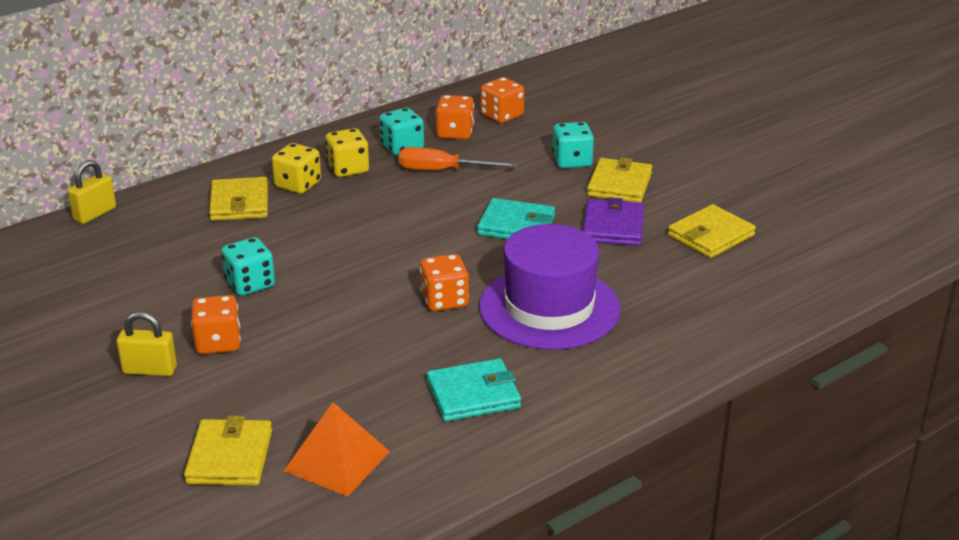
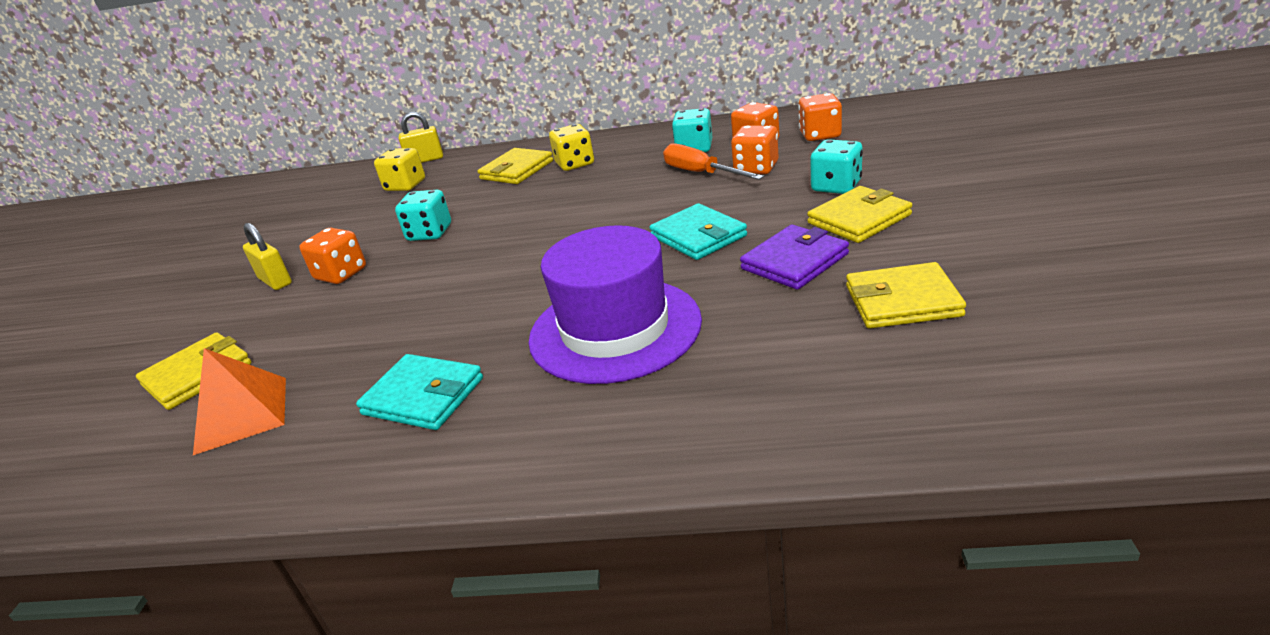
camera: 45 degrees right, 0 degrees up
yellow dice [325,128,369,177] -> yellow dice moved to [374,148,425,191]
orange dice [420,254,469,311] -> orange dice moved to [731,125,779,174]

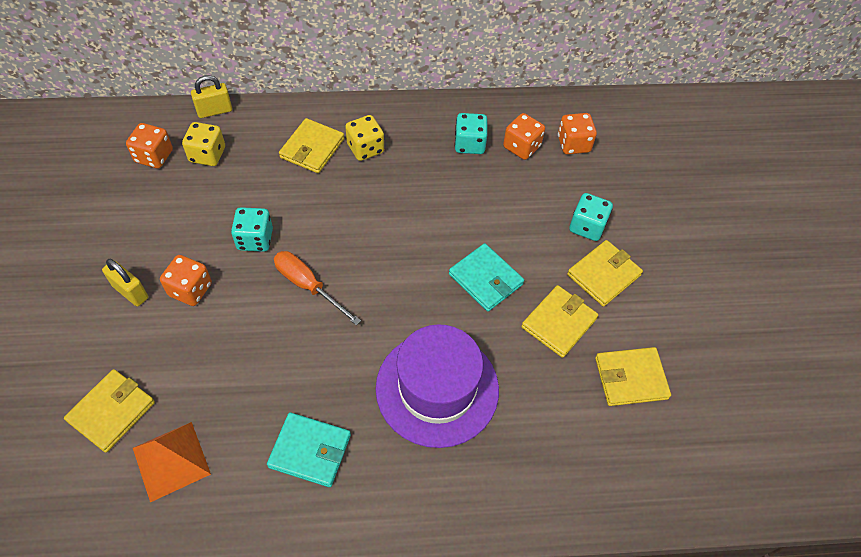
camera: 15 degrees left, 25 degrees up
orange screwdriver [663,143,764,180] -> orange screwdriver moved to [274,251,361,325]
orange dice [731,125,779,174] -> orange dice moved to [126,123,173,169]
purple wallet [740,225,849,290] -> yellow wallet [521,285,598,358]

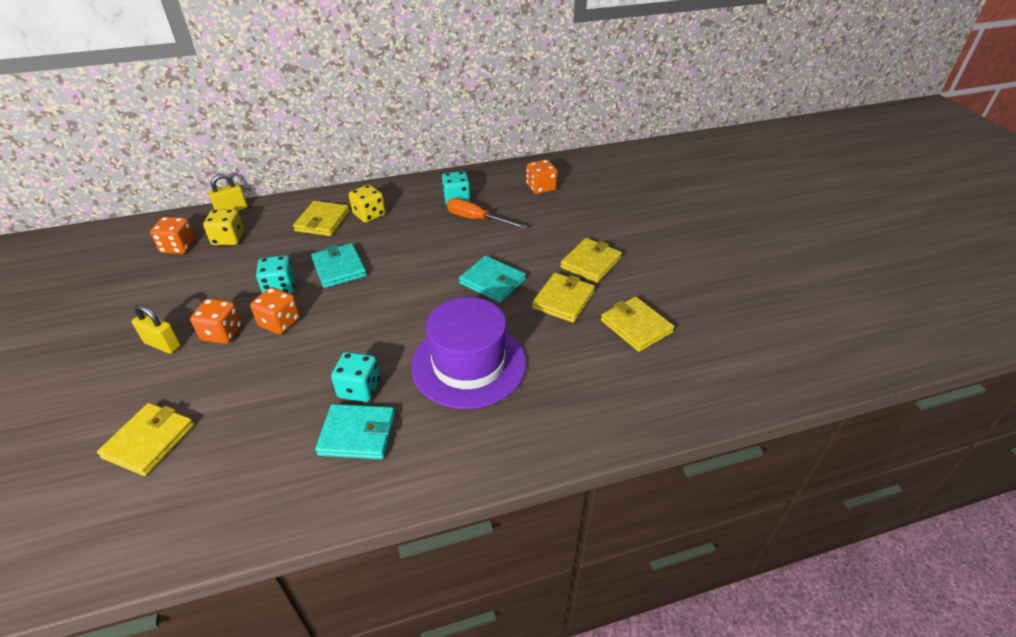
camera: 10 degrees left, 15 degrees down
orange pyramid [133,422,211,502] -> none
orange screwdriver [274,251,361,325] -> orange screwdriver moved to [447,198,527,229]
orange dice [503,113,545,160] -> orange dice moved to [250,287,300,334]
turquoise dice [569,193,613,241] -> turquoise dice moved to [331,352,380,402]
yellow wallet [595,347,671,406] -> yellow wallet turned 75 degrees clockwise [601,297,674,352]
none -> turquoise wallet [311,243,367,288]

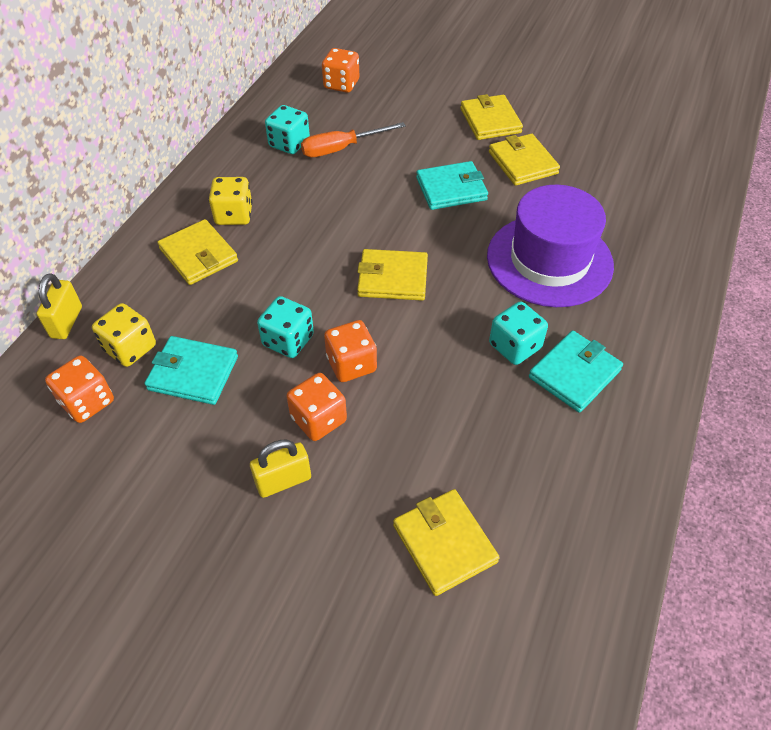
camera: 50 degrees left, 10 degrees up
turquoise wallet [311,243,367,288] -> turquoise wallet moved to [145,336,238,405]
yellow wallet [601,297,674,352] -> yellow wallet moved to [357,249,428,301]

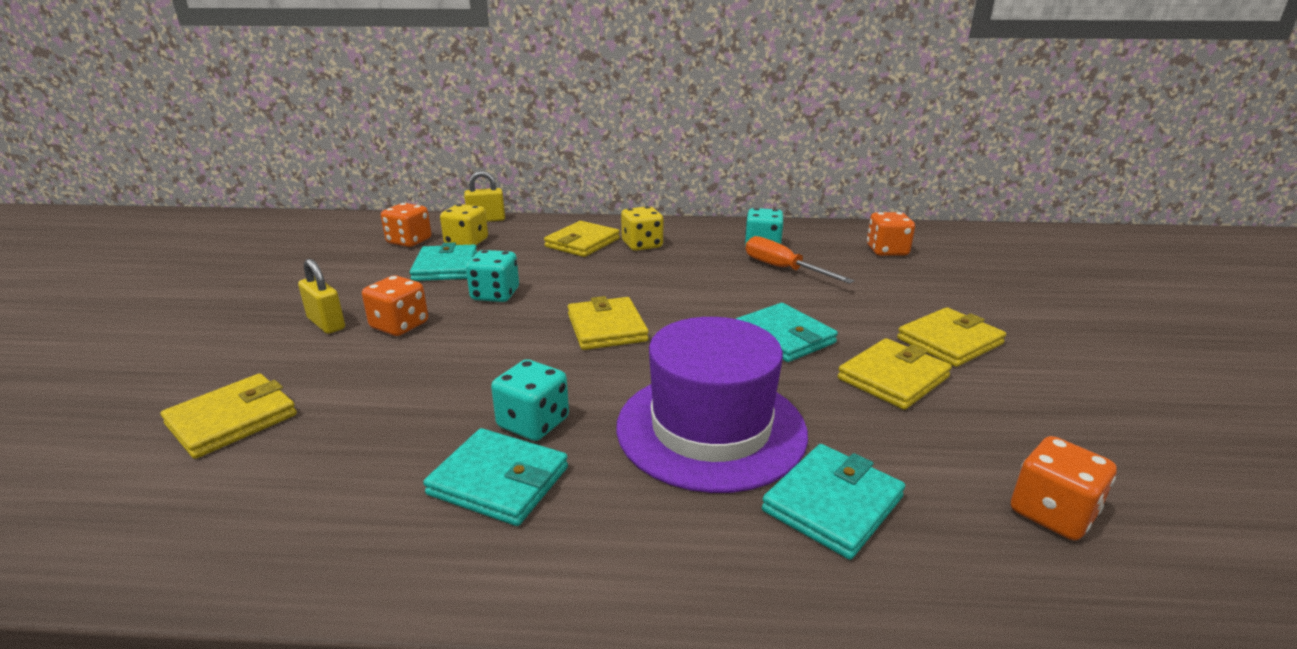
camera: 70 degrees right, 25 degrees down
orange dice [324,320,377,382] -> orange dice moved to [1011,436,1117,540]
none -> turquoise wallet [762,444,905,560]

